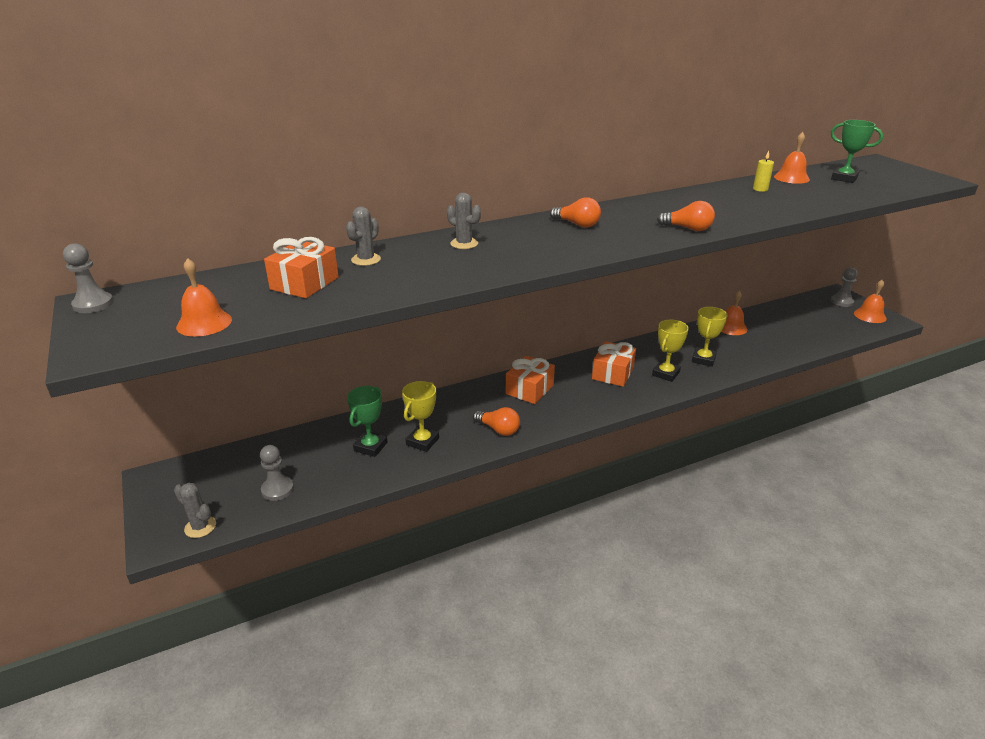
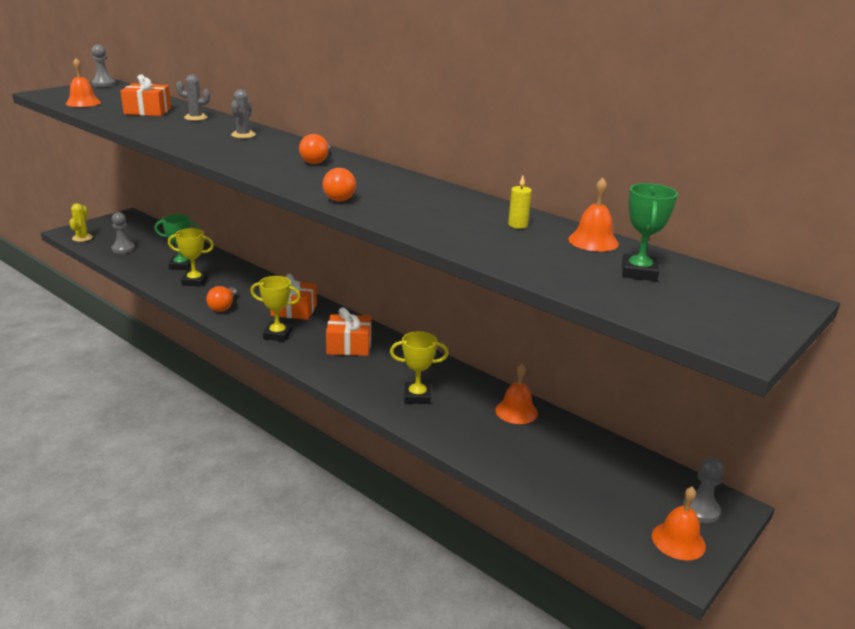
camera: 65 degrees right, 5 degrees down
grey cactus [174,483,216,538] -> yellow cactus [69,203,93,242]
yellow trophy [652,320,689,382] -> yellow trophy moved to [250,276,301,342]

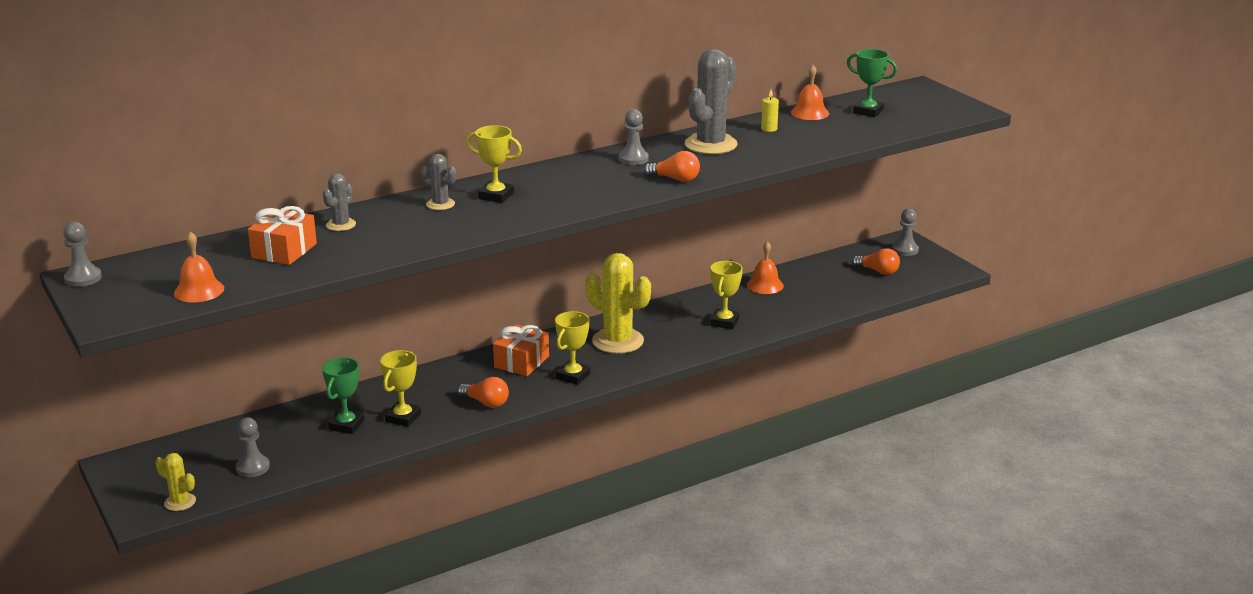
camera: 70 degrees left, 0 degrees up
orange light bulb [299,134,330,164] -> orange light bulb moved to [852,248,900,275]
orange gift [326,307,371,356] -> yellow cactus [586,253,651,354]
orange bell [652,487,706,560] -> none
none -> yellow trophy [466,125,522,203]
none -> grey pawn [619,109,649,165]
none -> grey cactus [685,49,738,154]

